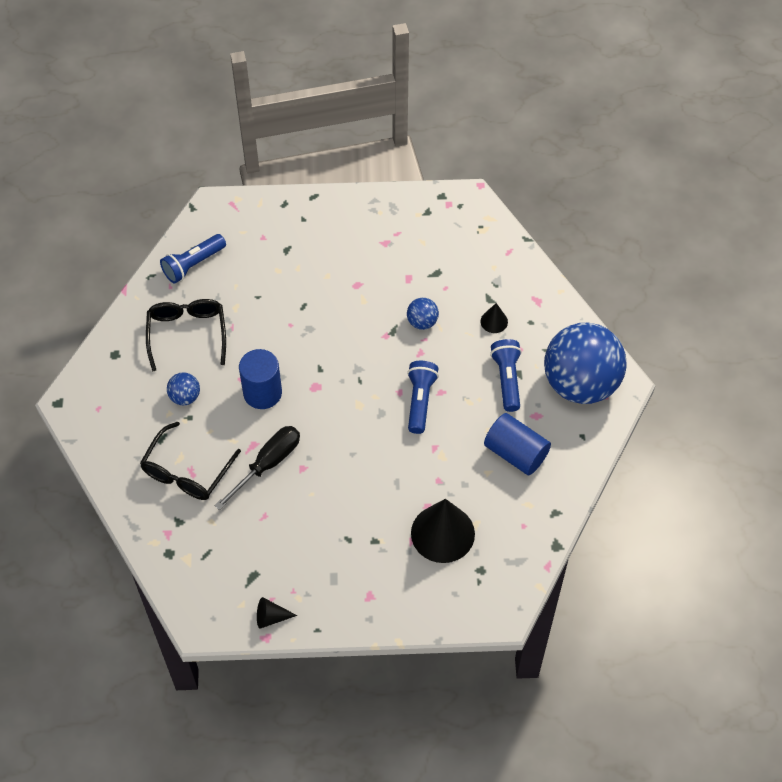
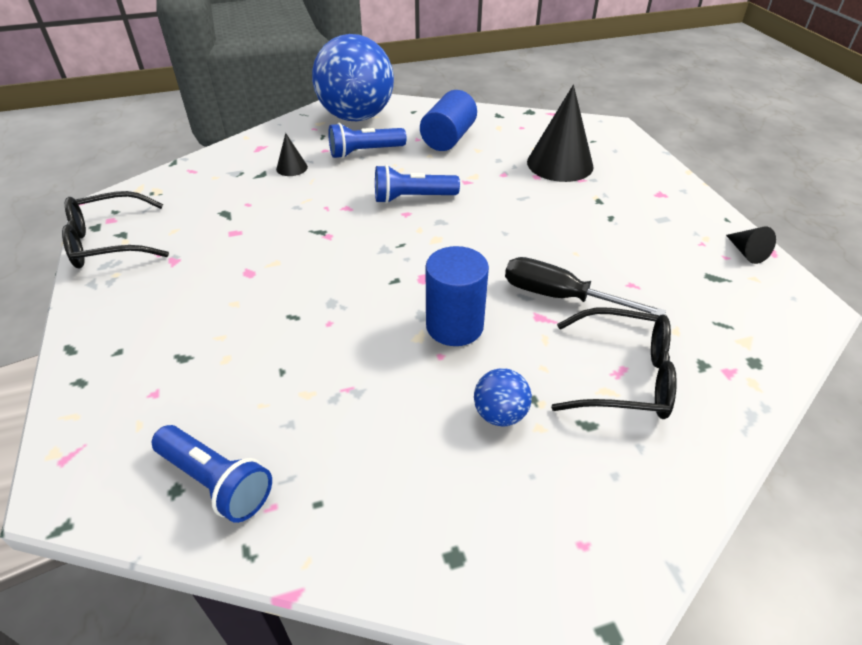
camera: 105 degrees left, 15 degrees down
black glasses [146,299,226,371] -> black glasses moved to [62,191,169,268]
blue ball [407,298,439,330] -> none

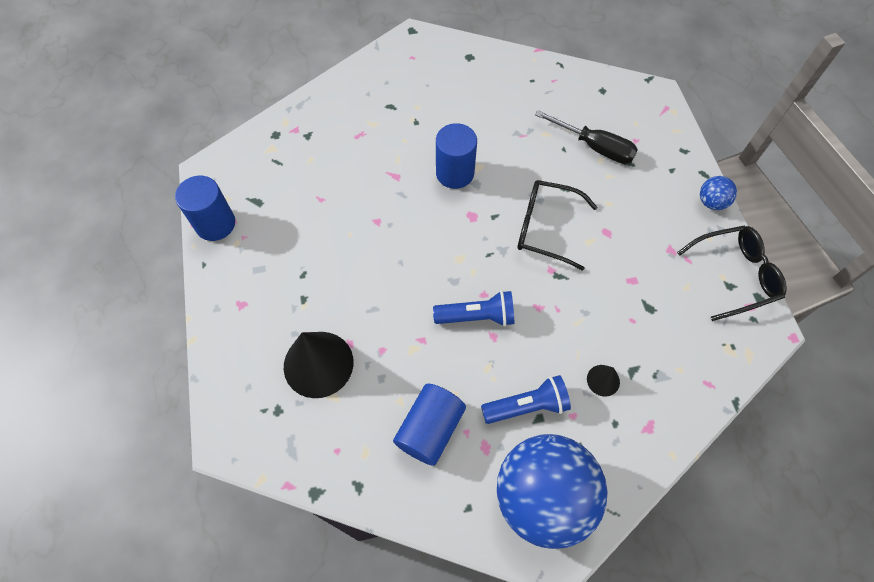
camera: 175 degrees left, 20 degrees up
blue flashlight [151,425,272,523] -> none
blue ball [474,368,532,426] -> blue ball moved to [700,176,737,210]
black screwdriver [505,257,666,315] -> black screwdriver moved to [535,110,638,164]
black glasses [551,307,677,419] -> black glasses moved to [517,180,597,271]
black cone [726,227,776,264] -> blue cylinder [175,176,235,241]

